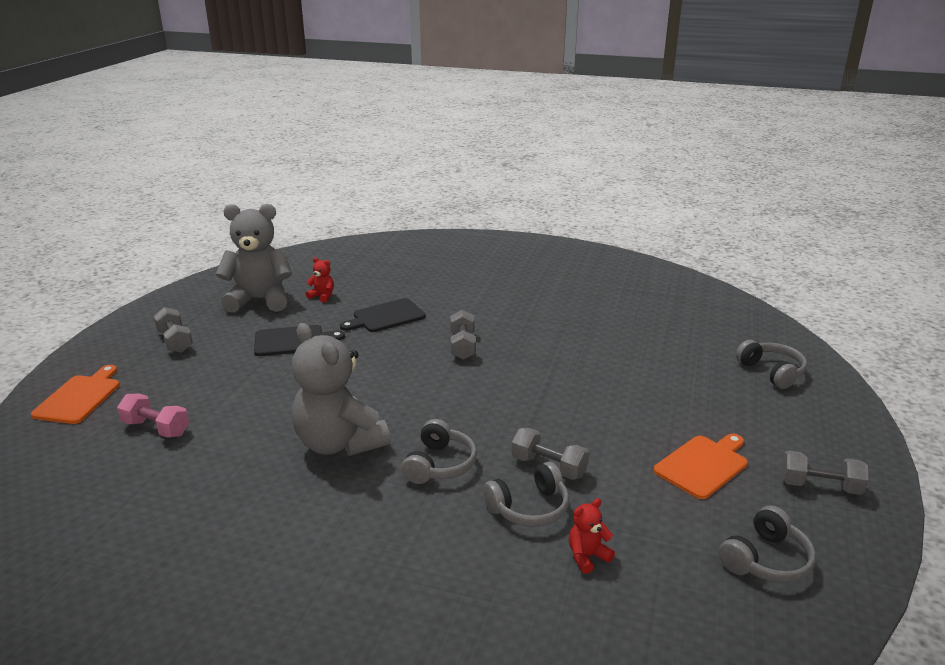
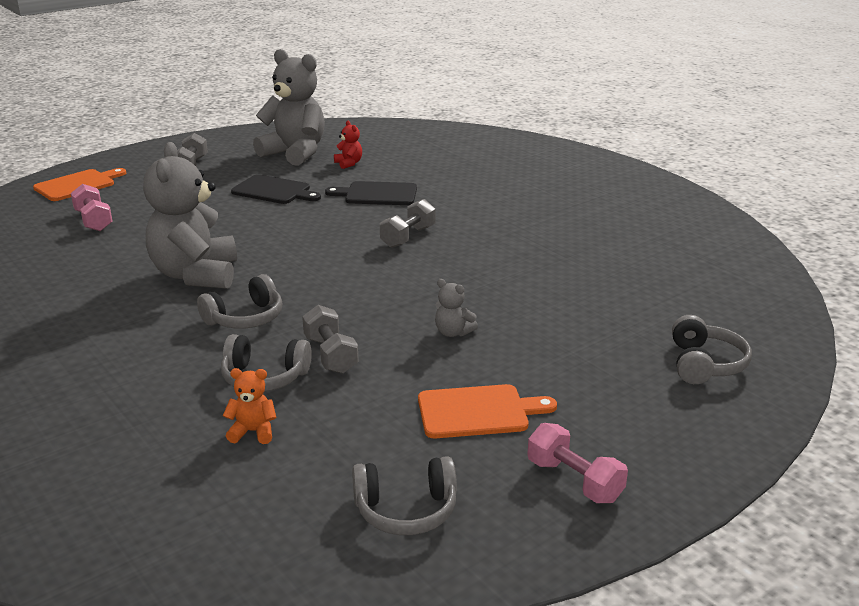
camera: 35 degrees right, 0 degrees up
red teddy bear [569,498,615,574] -> orange teddy bear [223,368,277,444]
grey dumbbell [781,450,869,495] -> pink dumbbell [527,423,628,503]
none -> grey teddy bear [435,279,478,337]

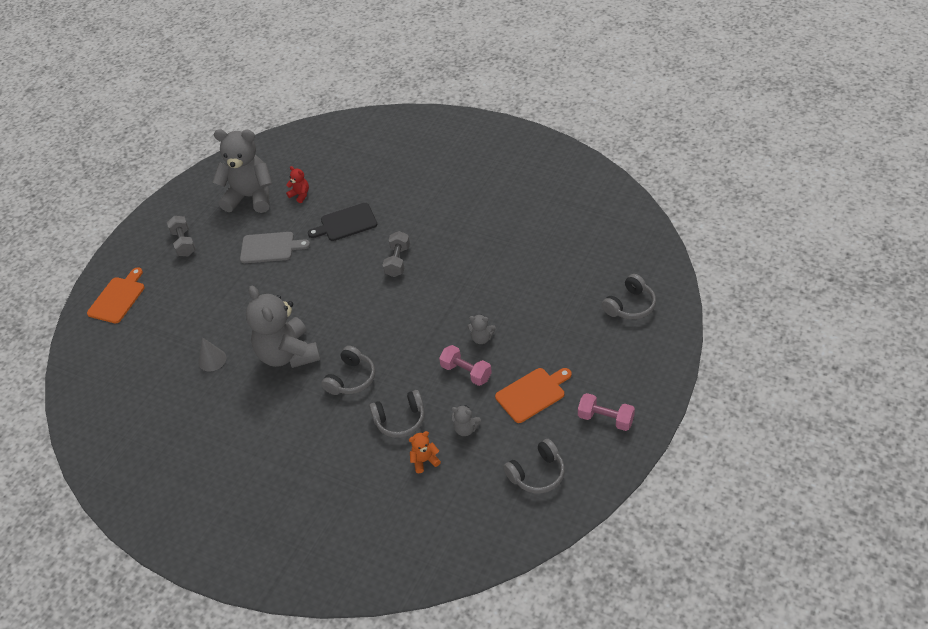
camera: 20 degrees left, 20 degrees up
pink dumbbell [71,184,113,231] -> pink dumbbell moved to [439,345,492,386]
black cutting board [231,174,321,204] -> grey cutting board [240,232,310,263]
grey dumbbell [302,305,359,374] -> none
grey headphones [672,315,752,384] -> grey headphones turned 60 degrees clockwise [602,274,656,320]
none -> grey cone [198,337,226,371]
none -> grey teddy bear [451,405,481,436]

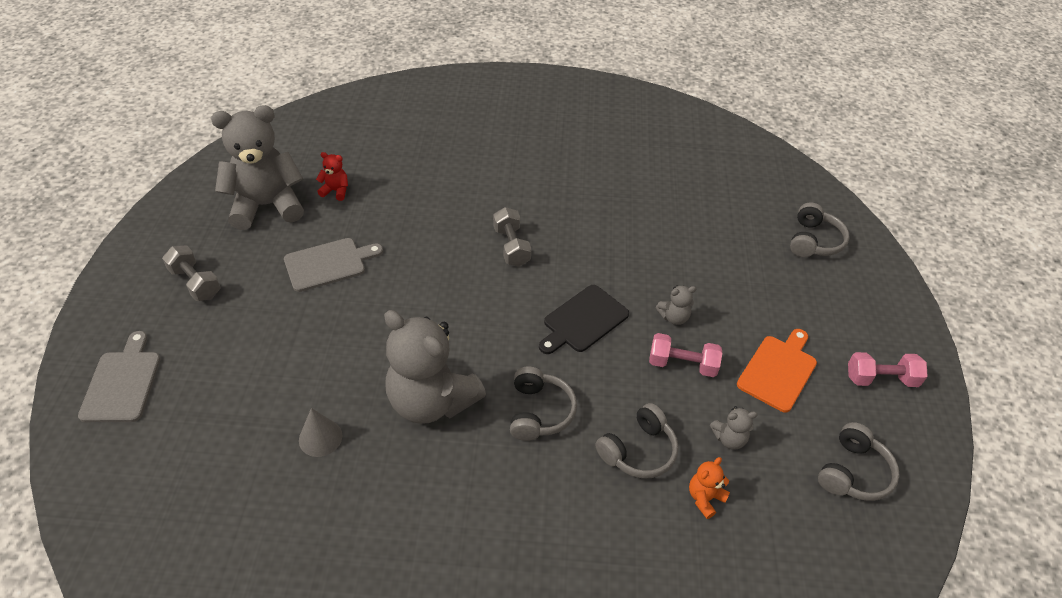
camera: 30 degrees left, 0 degrees up
orange cutting board [87,267,145,323] -> grey cutting board [78,331,161,422]
black cutting board [308,203,377,241] -> black cutting board moved to [539,285,629,354]

